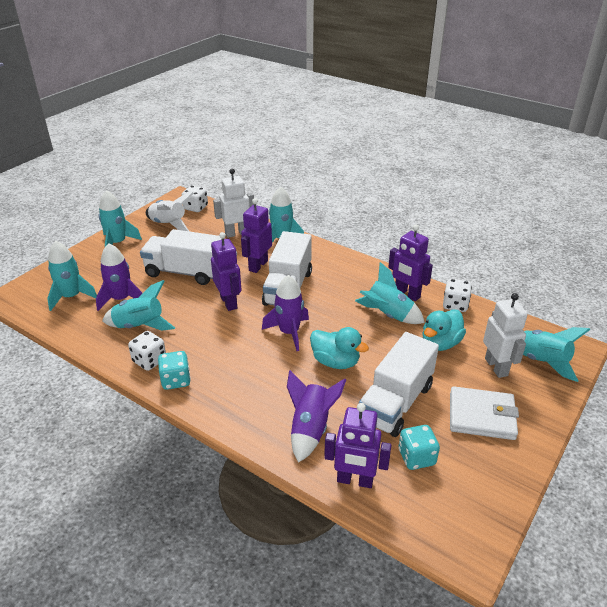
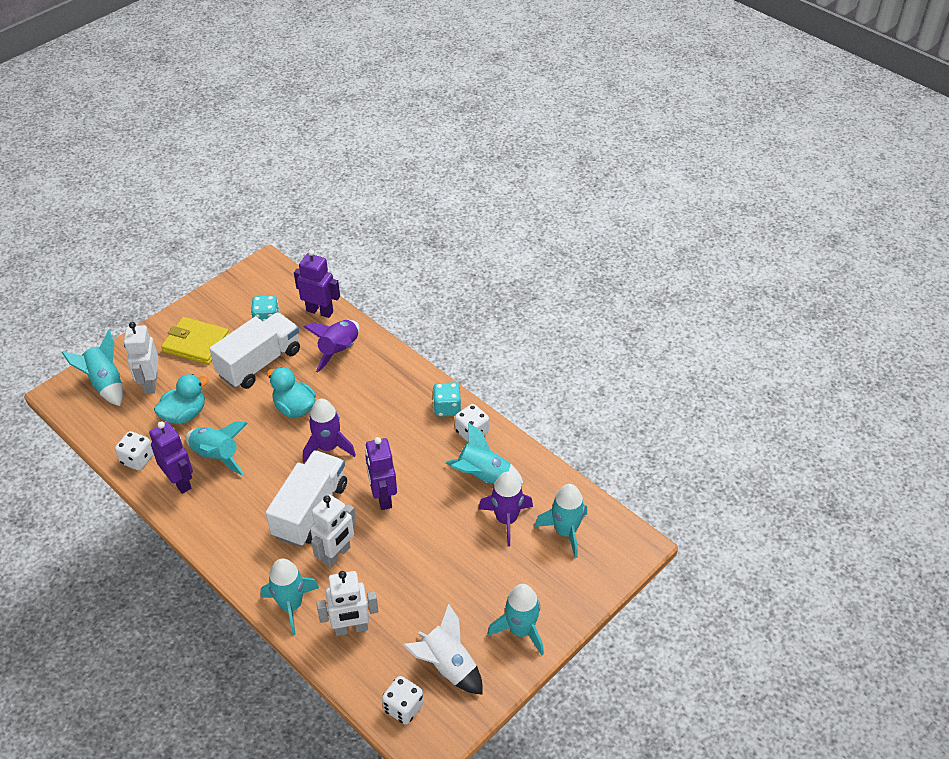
camera: 170 degrees left, 10 degrees up
white truck [140,229,222,285] -> none
purple robot [241,198,272,273] -> white robot [310,494,356,568]
white wallet [450,386,519,440] -> yellow wallet [161,317,230,365]

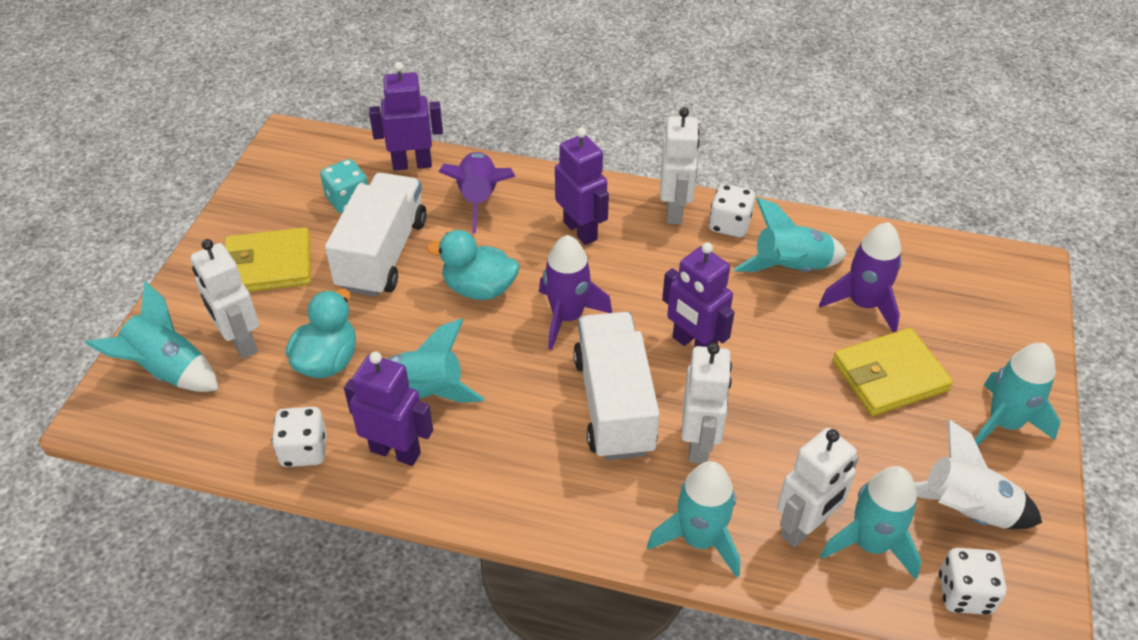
camera: 30 degrees left, 0 degrees up
turquoise dice [433,382,461,417] -> white robot [660,107,700,224]
turquoise rocket [535,484,587,558] -> turquoise rocket moved to [820,466,922,580]
none -> purple robot [555,127,609,245]
none -> yellow wallet [833,328,953,416]

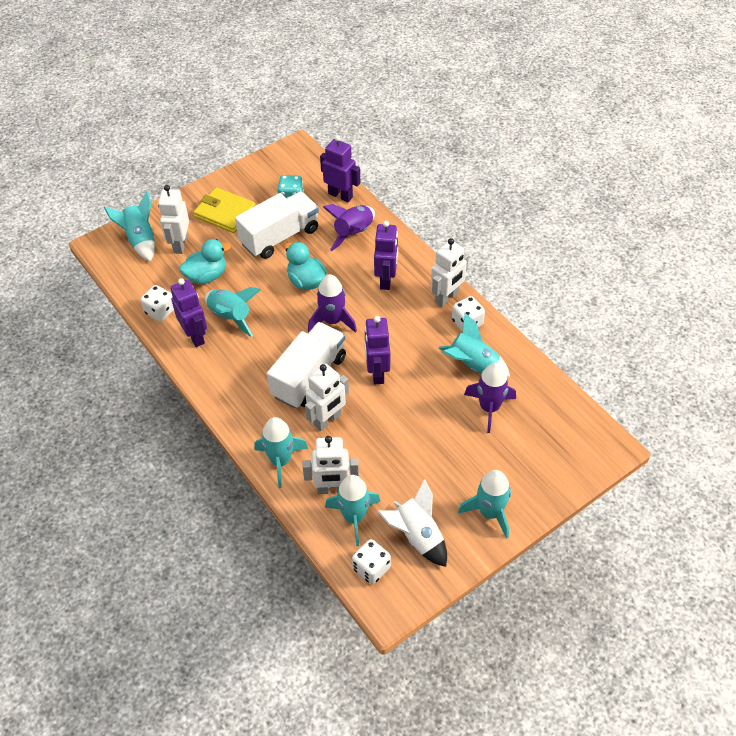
camera: 40 degrees right, 5 degrees up
yellow wallet [833,328,953,416] -> none

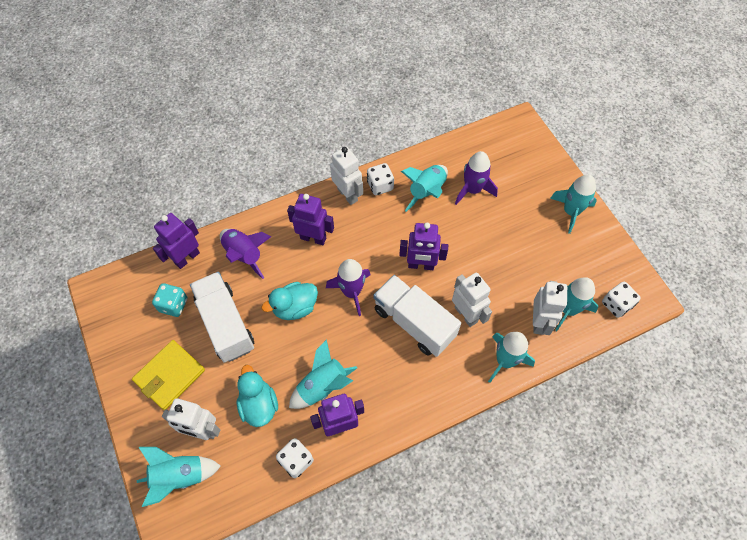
camera: 80 degrees left, 10 degrees up
white rocket [377,479,447,567] -> none

